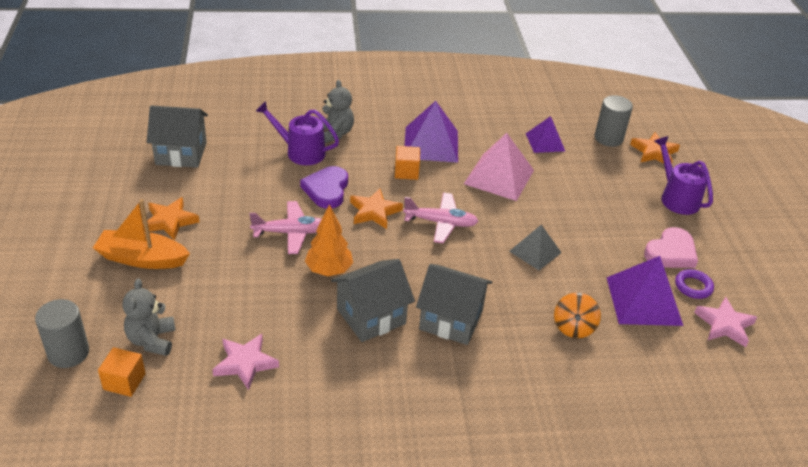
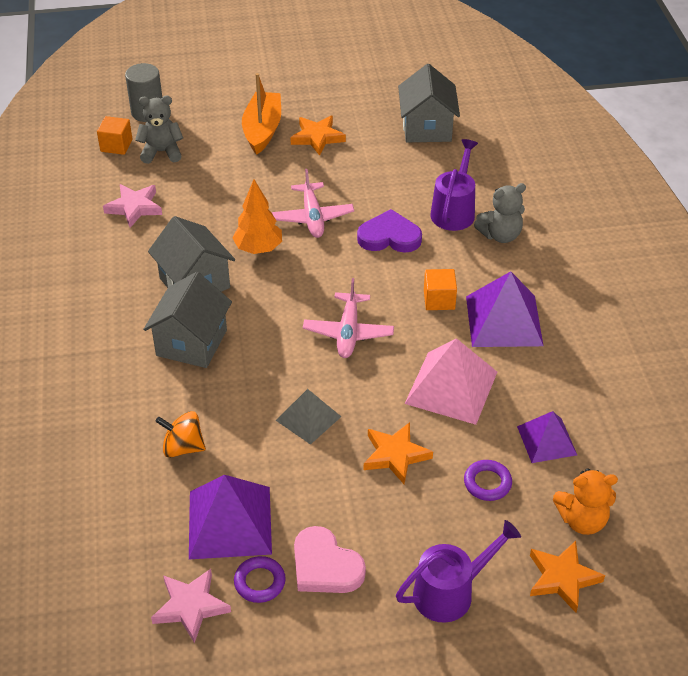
camera: 90 degrees right, 5 degrees up
orange star [350,188,403,229] -> orange star moved to [364,422,433,484]
grey cylinder [595,95,633,147] -> orange teddy bear [553,468,618,535]
none -> purple ring [464,460,512,501]

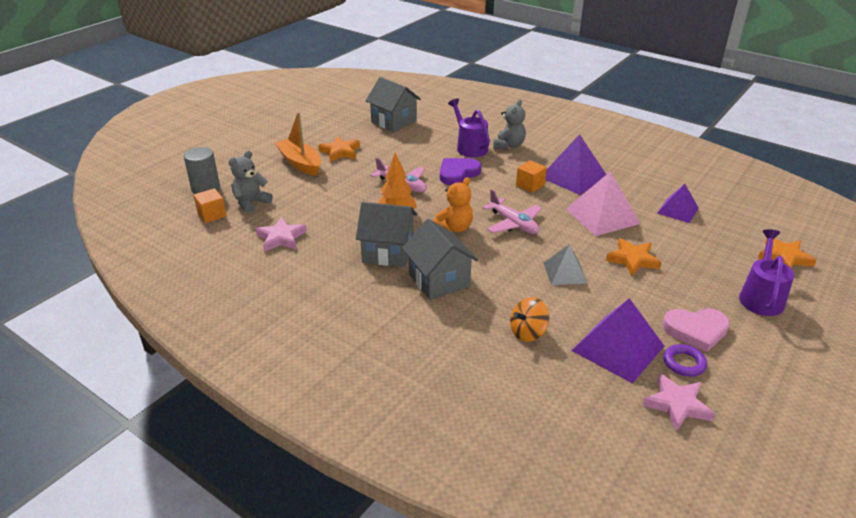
camera: 45 degrees left, 10 degrees down
purple ring [464,460,512,501] -> none
orange teddy bear [553,468,618,535] -> orange teddy bear moved to [433,177,473,232]

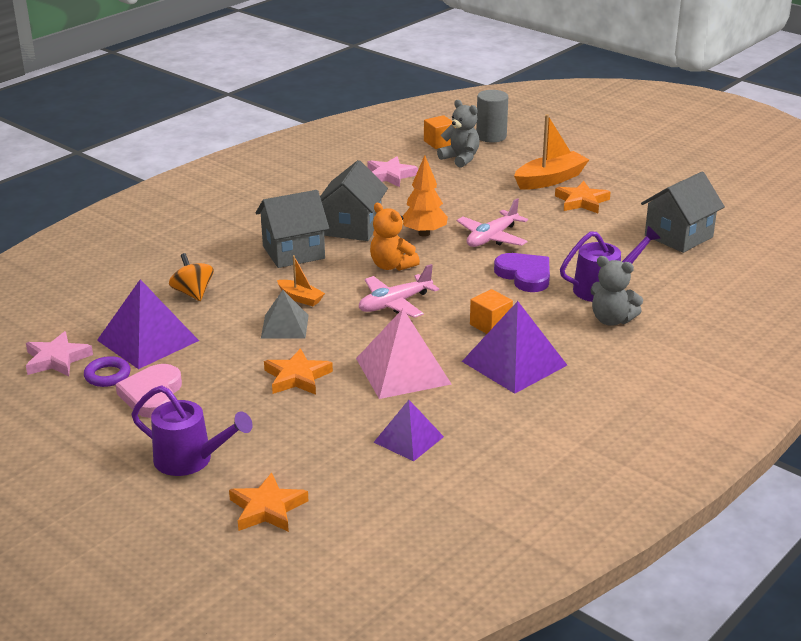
camera: 95 degrees right, 5 degrees down
none -> orange boat [277,255,325,306]

